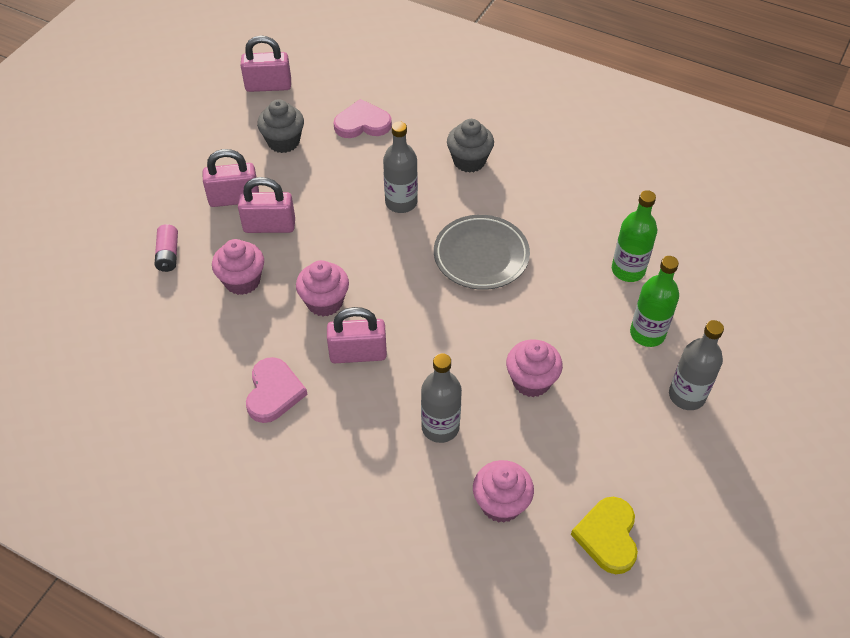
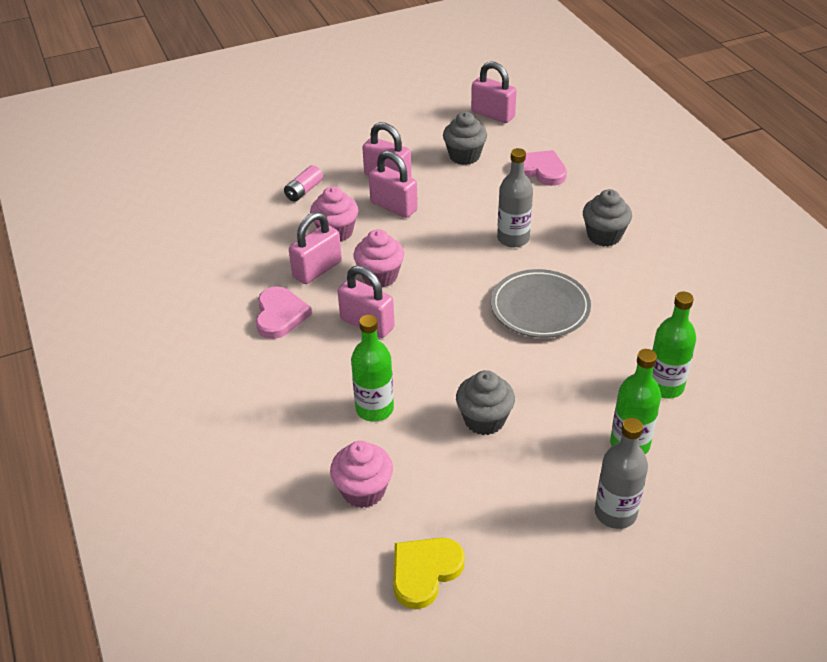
camera: 40 degrees right, 10 degrees down
pink heart [246,357,308,423] -> pink heart turned 45 degrees counterclockwise [256,286,312,339]
grey bottle [421,353,462,443] -> green bottle [351,315,394,422]
pink cupcake [506,339,563,397] -> grey cupcake [456,370,515,435]
none -> pink padlock [289,212,342,284]

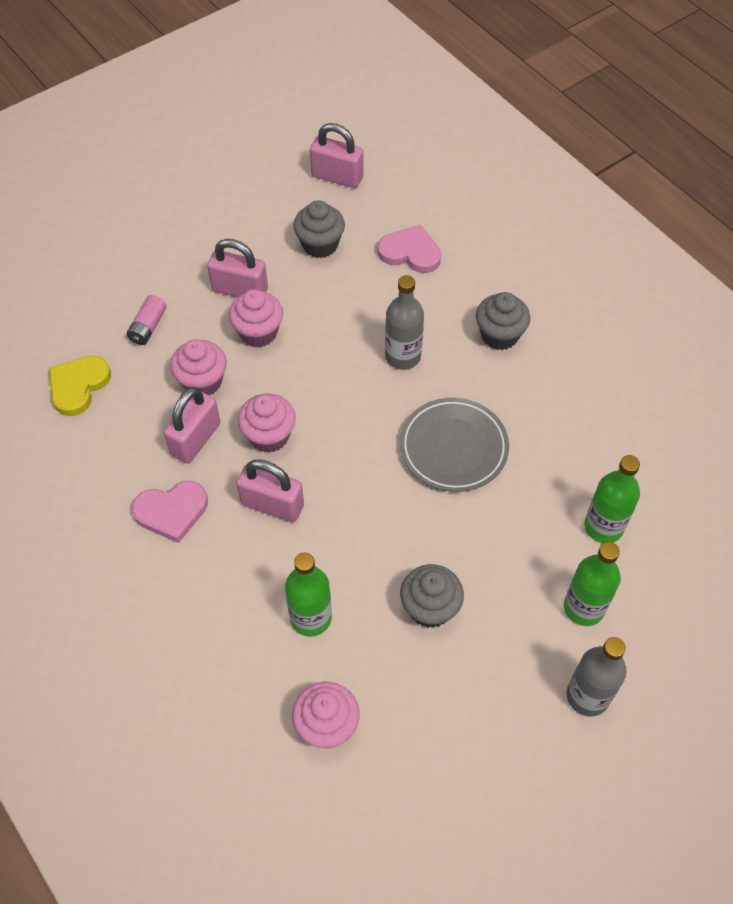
camera: 15 degrees left, 15 degrees up
pink heart [256,286,312,339] -> pink heart turned 90 degrees clockwise [132,481,208,543]
pink padlock [369,151,418,218] -> pink cupcake [229,289,283,348]
yellow heart [393,538,465,609] -> yellow heart moved to [49,356,111,416]

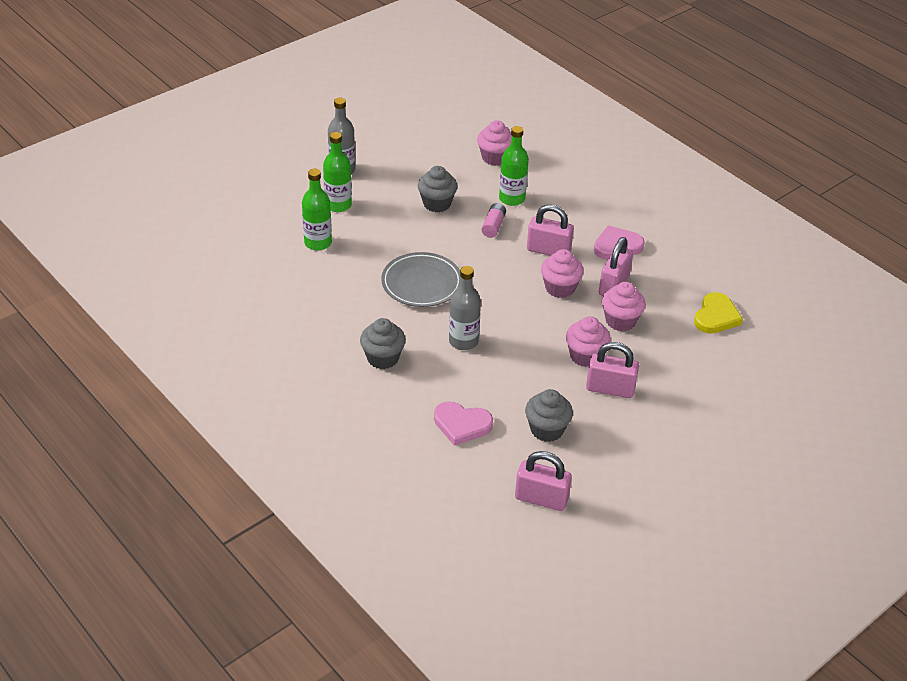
camera: 175 degrees right, 15 degrees down
pink battery [127,295,167,345] -> pink battery moved to [481,203,506,238]

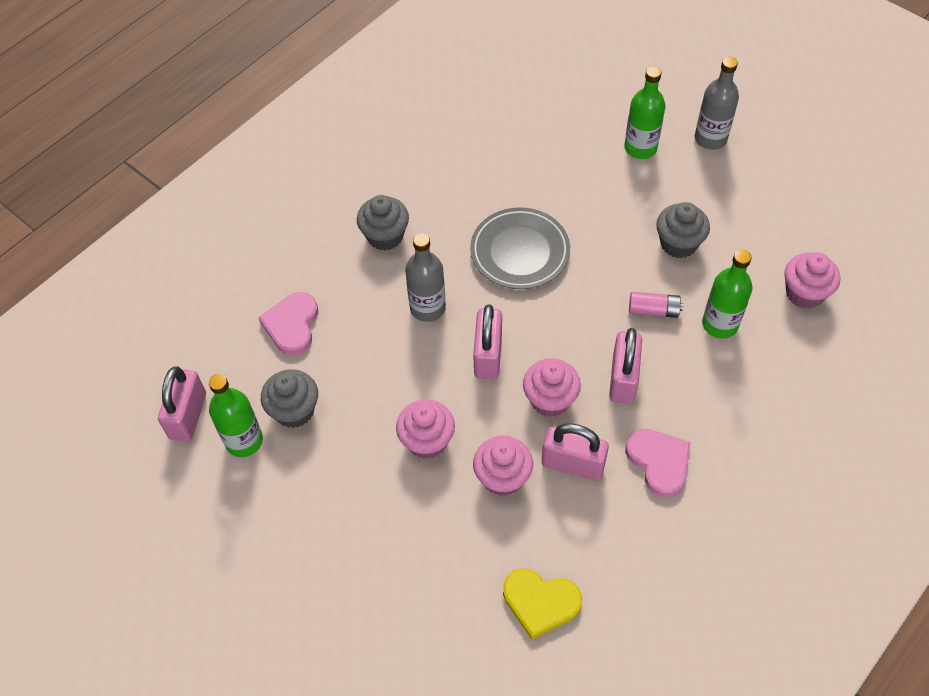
camera: 85 degrees right, 15 degrees up
green bottle [302,169,332,251] -> green bottle moved to [209,374,263,457]
pink padlock [586,342,639,398] -> pink padlock moved to [473,304,502,379]

